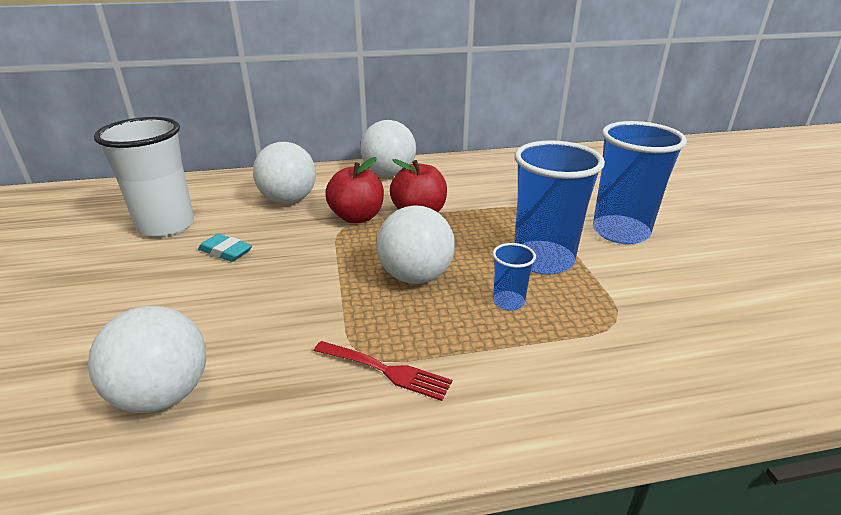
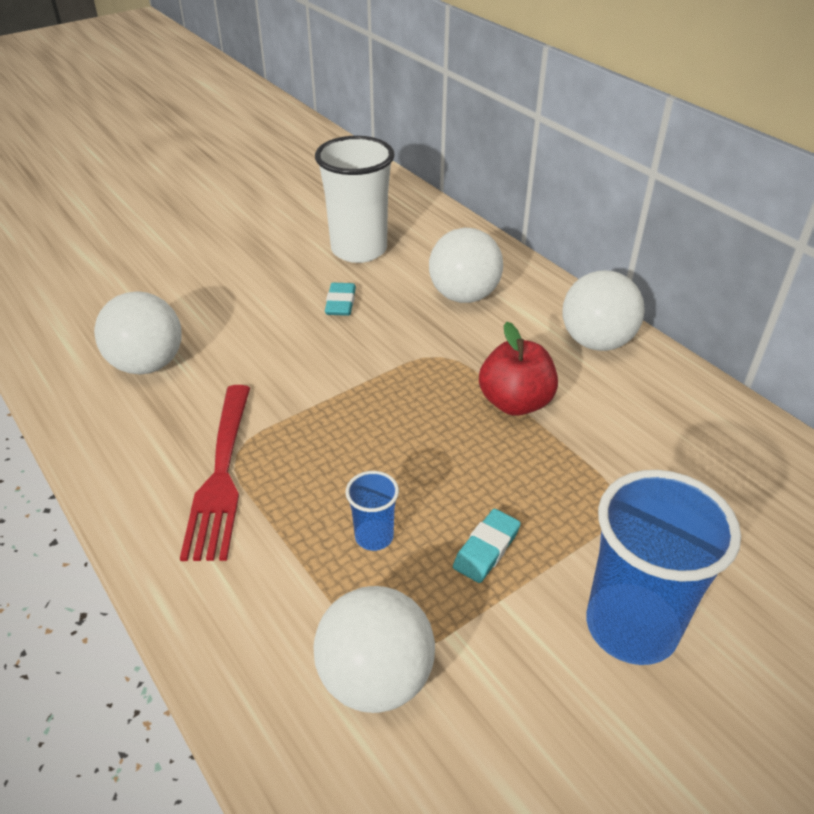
camera: 65 degrees right, 10 degrees up
red fork [314,341,452,401] -> red fork [180,385,250,561], size x1.62
red apple [325,157,384,223] -> none
white ball [376,205,455,284] -> white ball moved to [313,586,435,713]
blue cup [514,140,605,275] -> turquoise eraser [453,509,521,583]

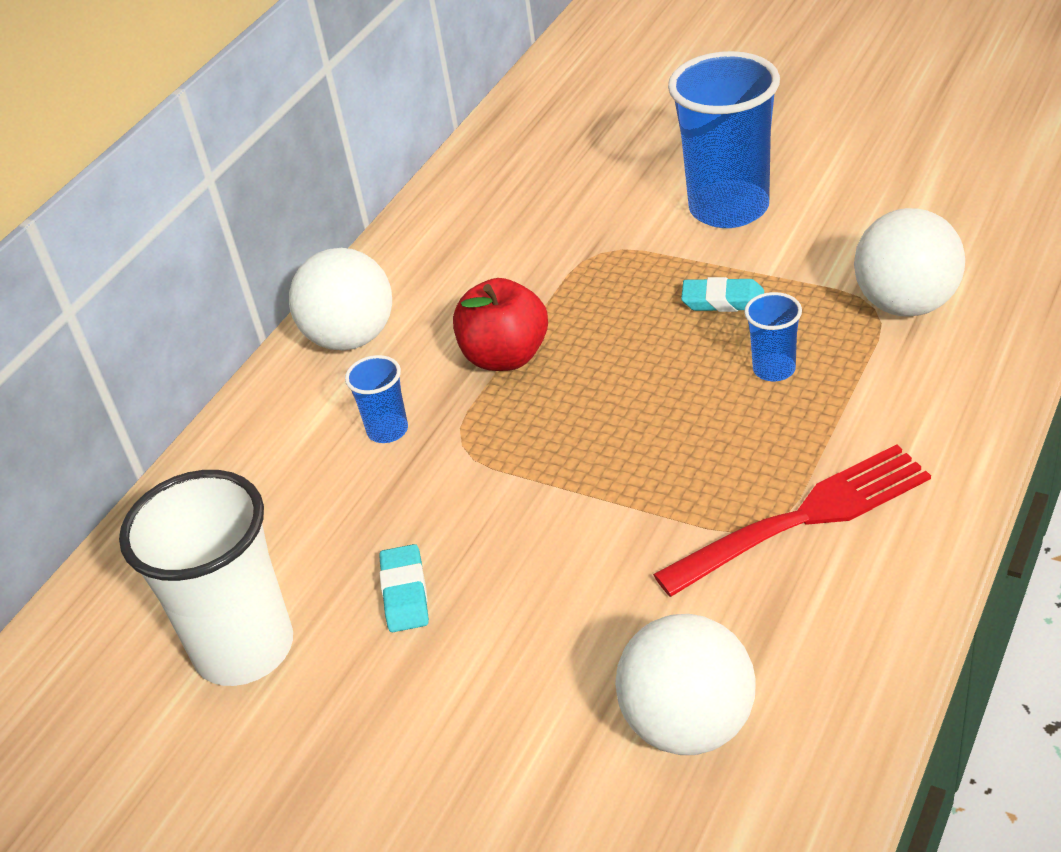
camera: 110 degrees left, 0 degrees up
turquoise eraser [325,283,356,316] -> turquoise eraser turned 75 degrees counterclockwise [379,544,429,632]
white ball [429,228,503,303] -> none
none -> blue cup [345,355,408,443]

